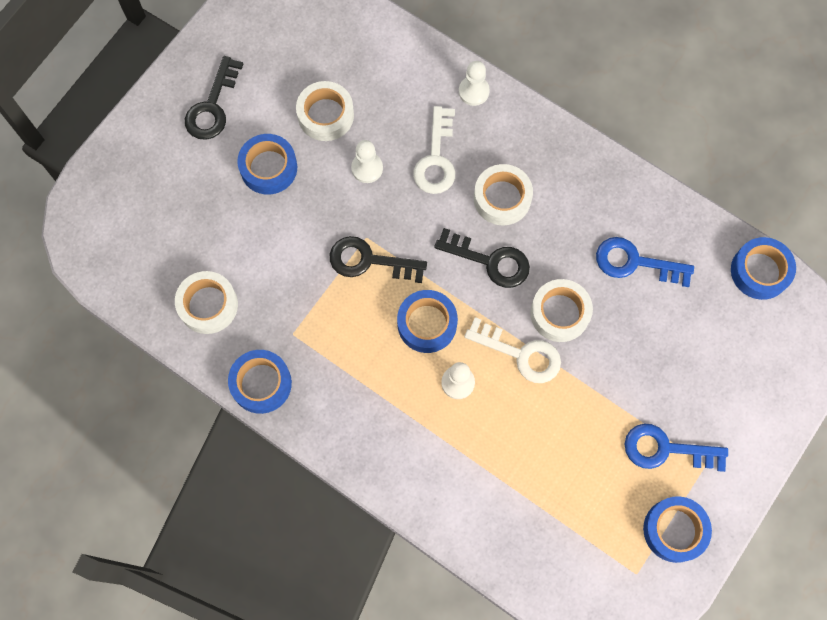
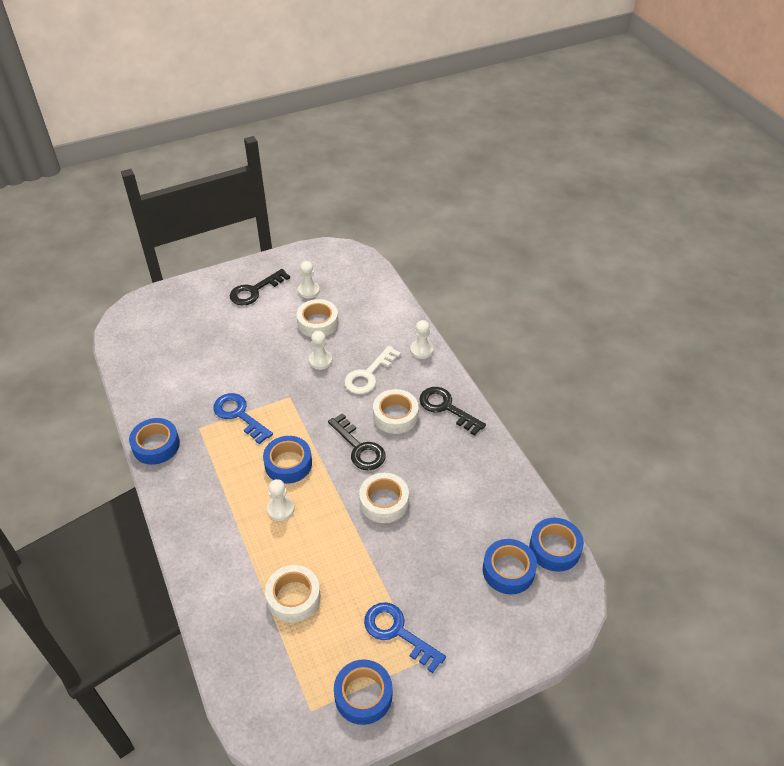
camera: 30 degrees right, 25 degrees down
white tape [175,271,238,334] -> white tape moved to [265,565,321,623]
blue tape [237,134,297,195] -> blue tape moved to [483,539,537,594]
black key [330,236,427,283] -> black key moved to [419,387,486,436]
white key [464,317,561,383] -> none
blue key [596,237,694,287] -> blue key moved to [213,393,273,444]
none -> white pawn [298,261,320,298]

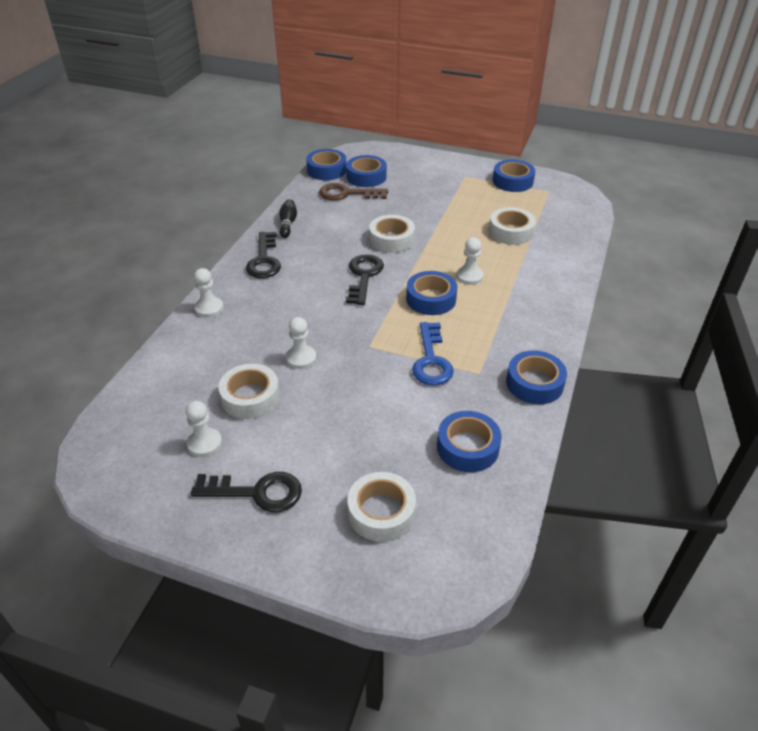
camera: 135 degrees left, 5 degrees down
white key [344,346,401,394] -> none
blue key [364,602,446,673] -> none
white tape [373,389,419,434] -> white tape moved to [347,472,416,542]
none -> black bowling pin [279,199,297,238]
none -> brown key [319,183,388,200]
none -> blue tape [437,411,502,472]

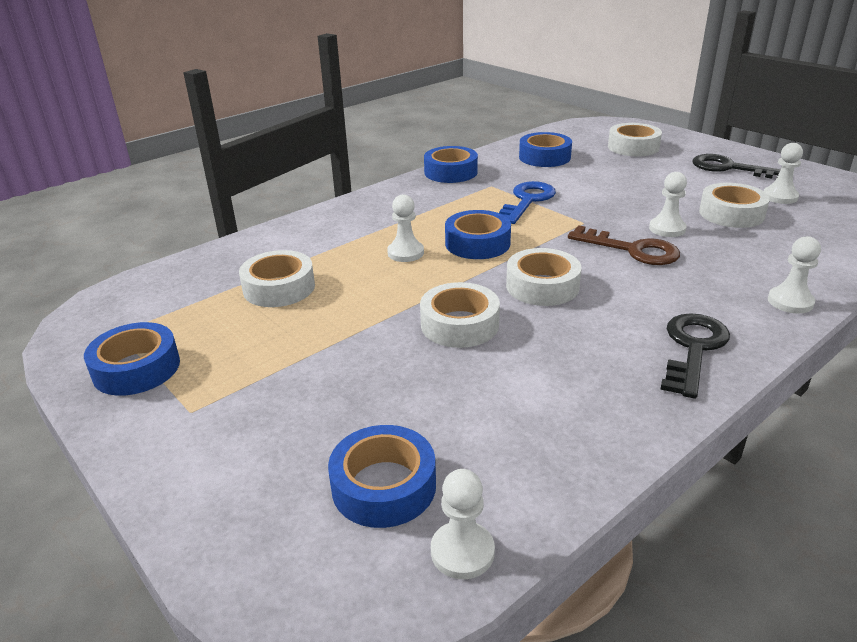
camera: 150 degrees left, 10 degrees down
black bowling pin [279,199,297,238] -> none
blue tape [306,149,346,180] -> white pawn [431,469,495,579]
brown key [319,183,388,200] -> brown key moved to [568,225,680,265]
black key [346,254,384,305] -> white tape [506,248,582,306]

